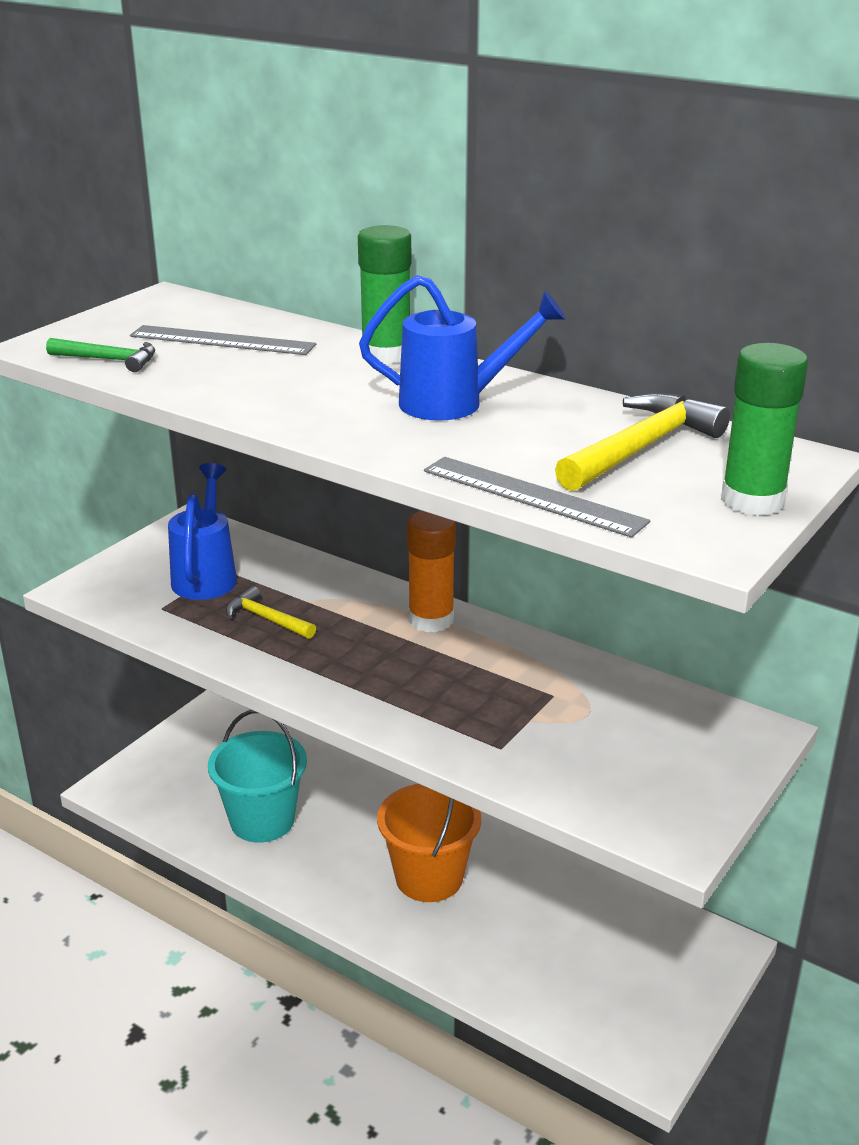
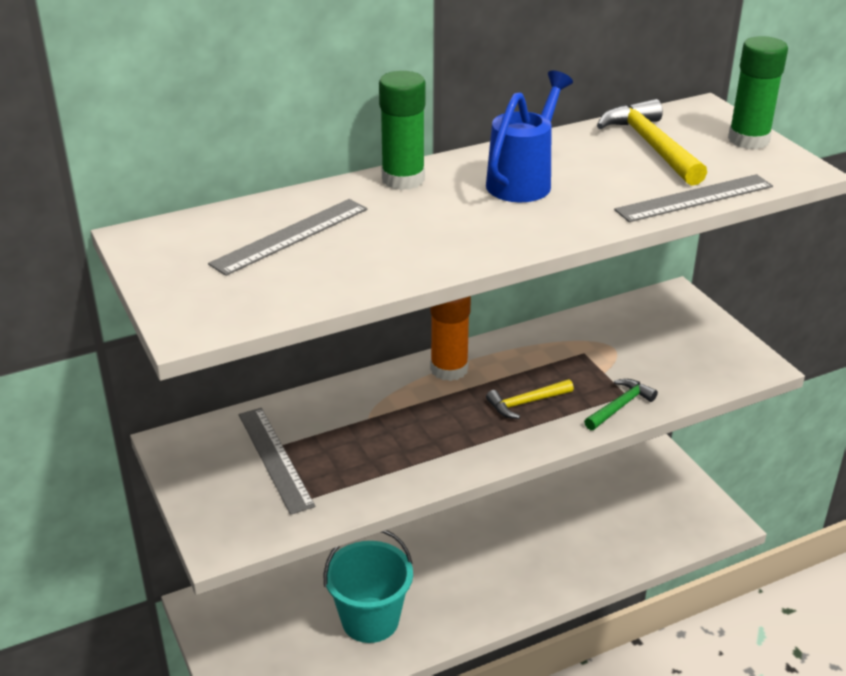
camera: 60 degrees left, 5 degrees up
green hammer [46,338,155,372] -> green hammer moved to [584,379,658,430]
blue watering can [168,463,237,600] -> grey ruler [239,408,315,515]
yellow hammer [226,586,316,639] -> yellow hammer moved to [486,379,574,419]
orange bucket [377,784,481,902] -> none

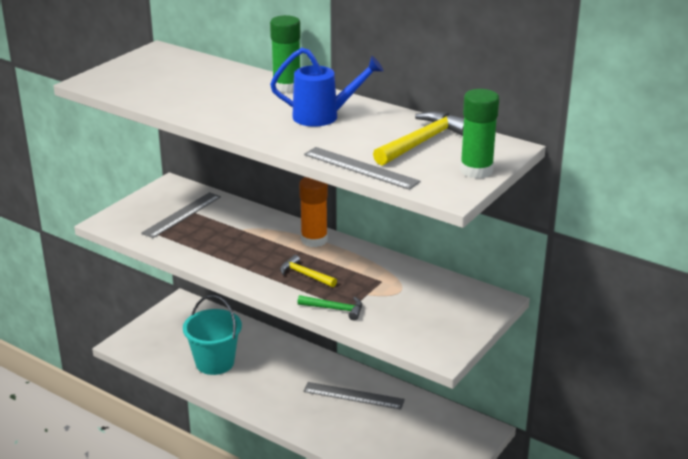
camera: 60 degrees right, 5 degrees down
grey ruler [208,199,367,276] -> grey ruler moved to [303,382,405,410]

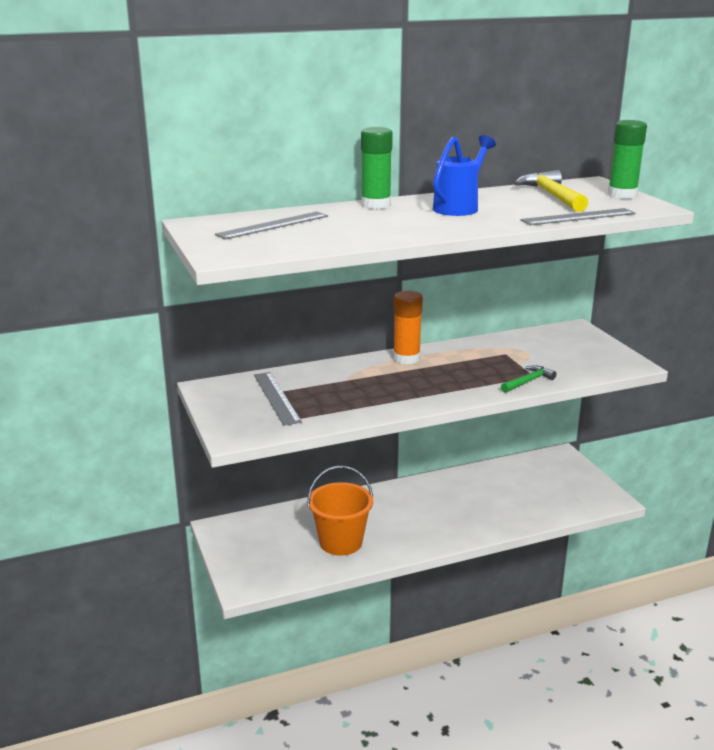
camera: 55 degrees left, 5 degrees down
turquoise bucket [183,295,242,375] -> orange bucket [307,466,373,556]
yellow hammer [280,255,337,287] -> none
grey ruler [303,382,405,410] -> grey ruler moved to [215,211,328,240]

